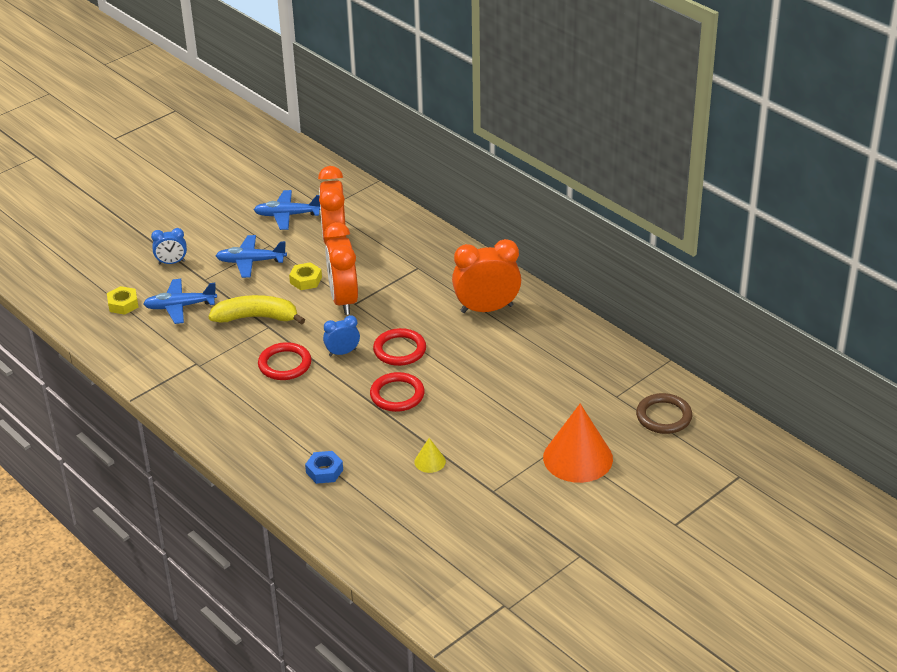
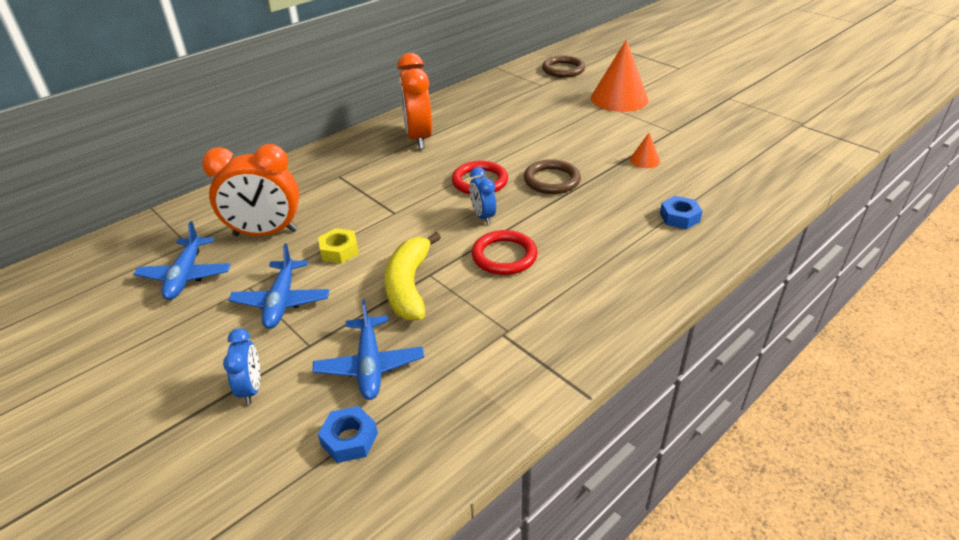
camera: 90 degrees left, 0 degrees up
yellow nut [107,286,138,315] -> blue nut [318,406,378,463]
orange clock [324,222,358,315] -> none
red ring [370,372,425,412] -> brown ring [524,159,581,194]
yellow cone [414,438,446,473] -> orange cone [630,133,660,168]

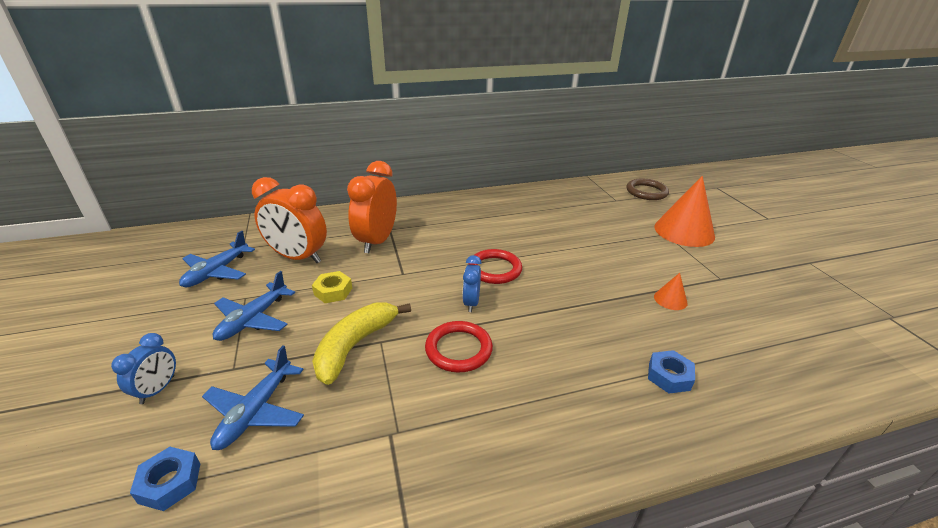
camera: 25 degrees right, 5 degrees down
orange clock [397,53,432,149] -> orange clock moved to [347,161,397,253]
brown ring [524,159,581,194] -> none

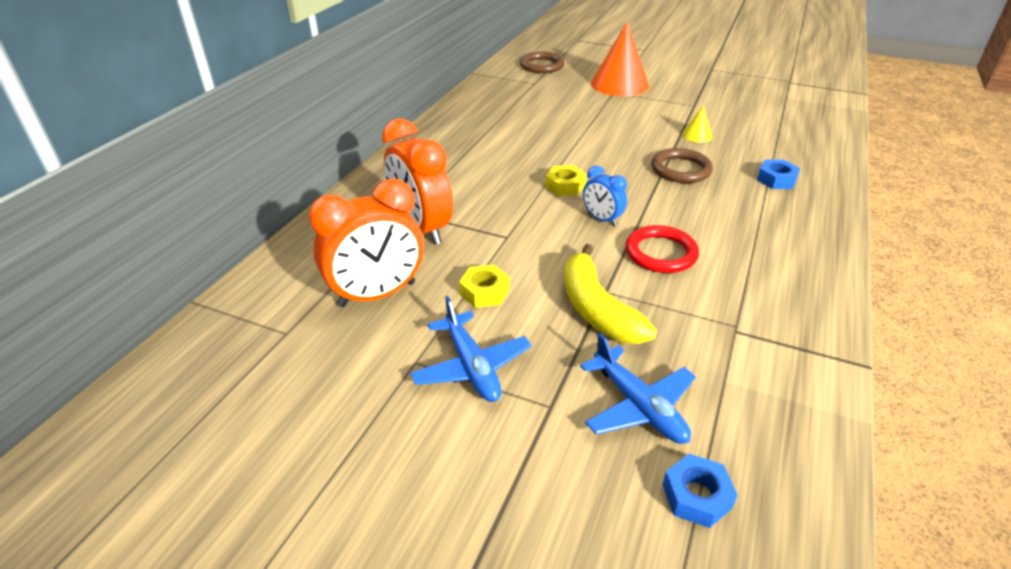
camera: 50 degrees left, 5 degrees up
blue clock [111,333,176,404] -> none
blue plane [179,231,255,287] -> none
red ring [468,249,522,284] -> yellow nut [545,165,586,196]
orange cone [654,273,688,310] -> yellow cone [682,106,712,142]
none -> brown ring [651,148,713,183]

